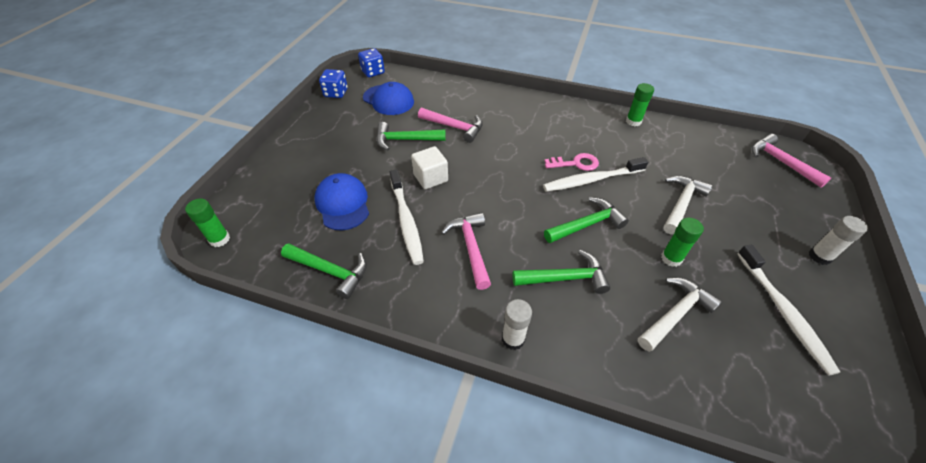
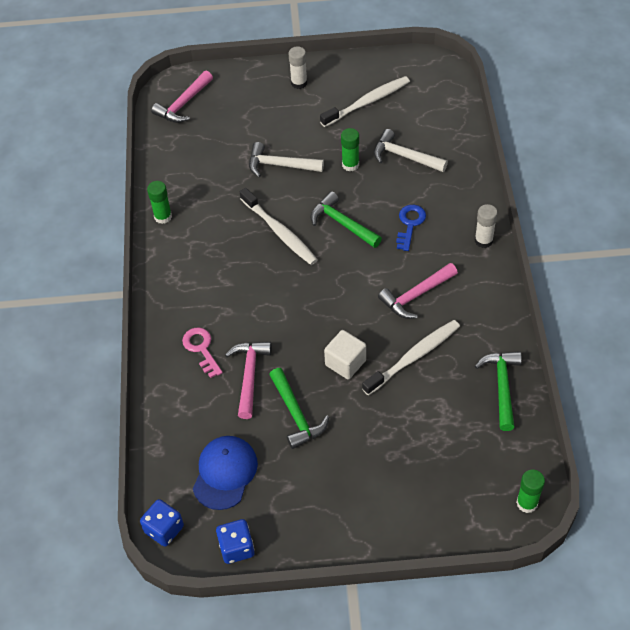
camera: 110 degrees left, 5 degrees up
blue cap [315,173,369,230] -> none
green hammer [512,250,610,294] -> blue key [396,205,426,251]
pink key [545,153,599,171] -> pink key moved to [182,327,223,378]

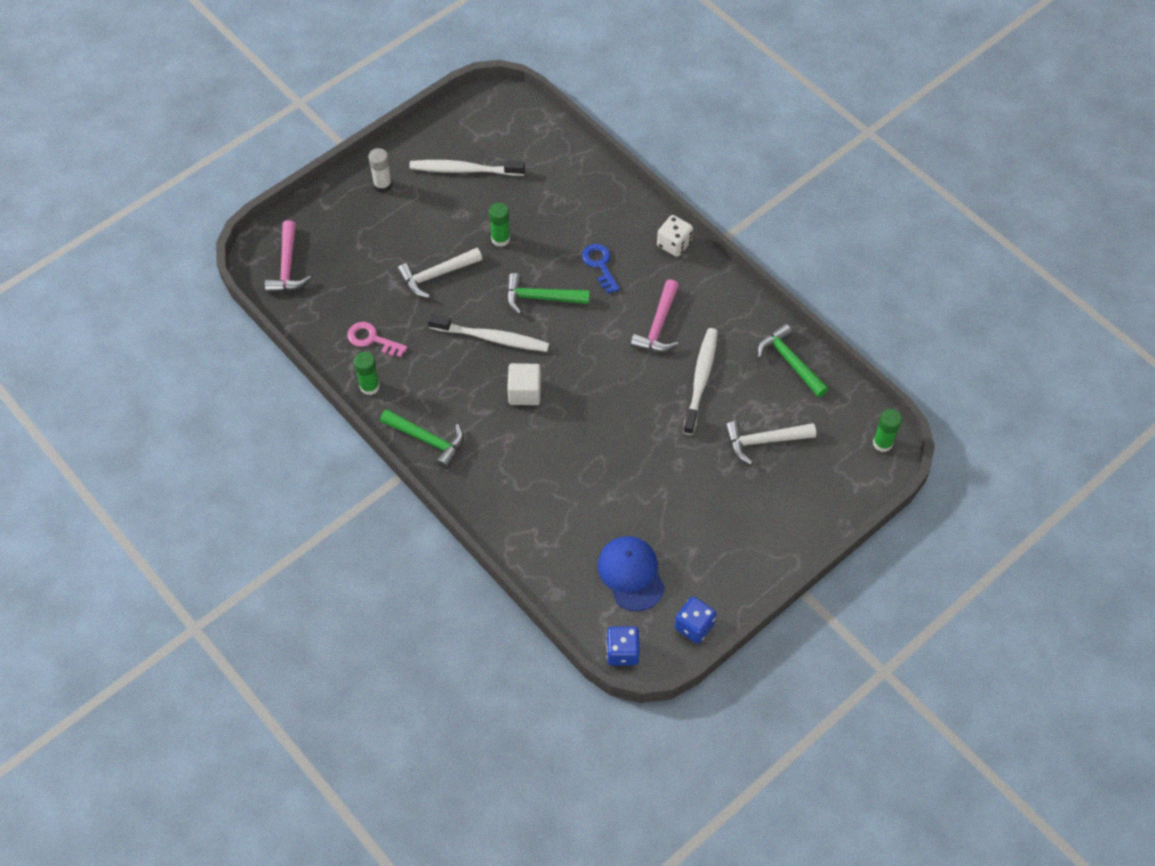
camera: 40 degrees left, 5 degrees up
pink key [182,327,223,378] -> pink key moved to [347,322,408,357]
pink hammer [225,342,272,419] -> none
green hammer [269,368,329,449] -> green hammer moved to [380,409,464,469]
white toothbrush [320,76,410,127] -> white toothbrush turned 105 degrees counterclockwise [409,160,525,176]
white cube [324,330,366,379] -> white cube moved to [507,363,541,405]
white hammer [374,129,448,172] -> white hammer moved to [725,421,816,465]
white glue stick [475,204,498,248] -> white dice [657,215,693,257]

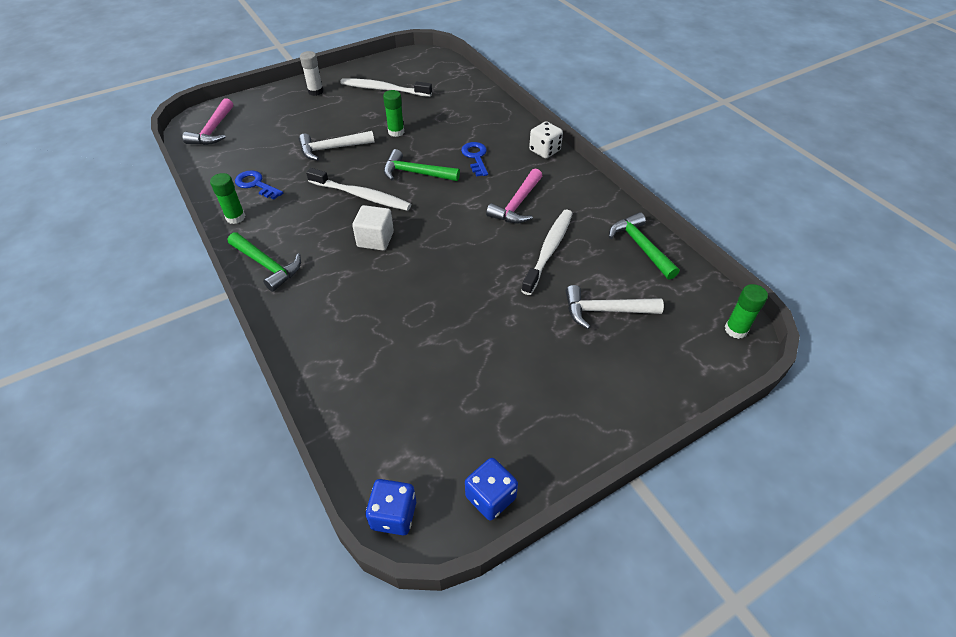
camera: 10 degrees right, 10 degrees down
pink key [347,322,408,357] -> blue key [235,170,283,199]
blue cap [598,536,665,611] -> none

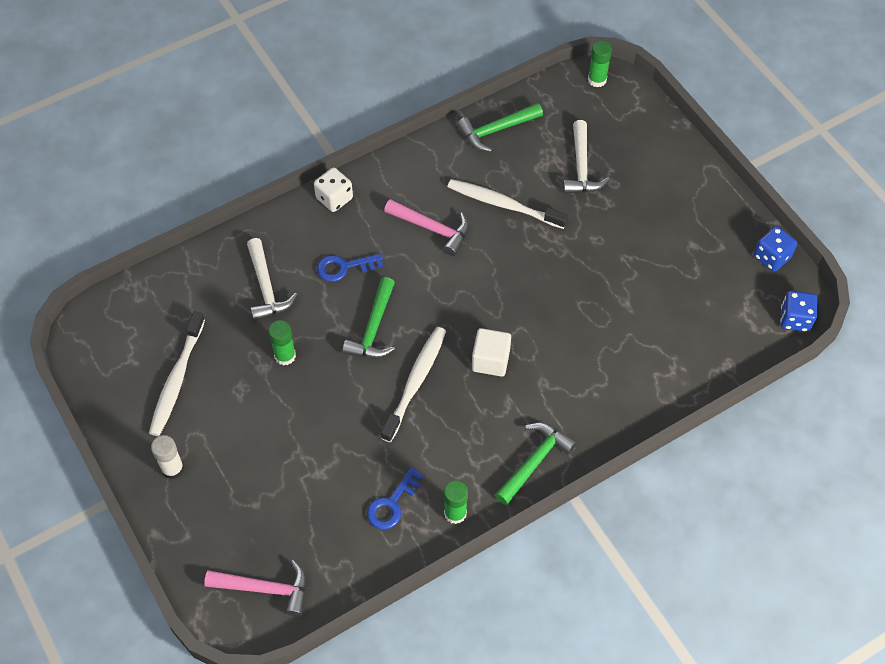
camera: 90 degrees left, 10 degrees up
white hammer [299,131,374,161] -> white hammer moved to [247,238,298,321]

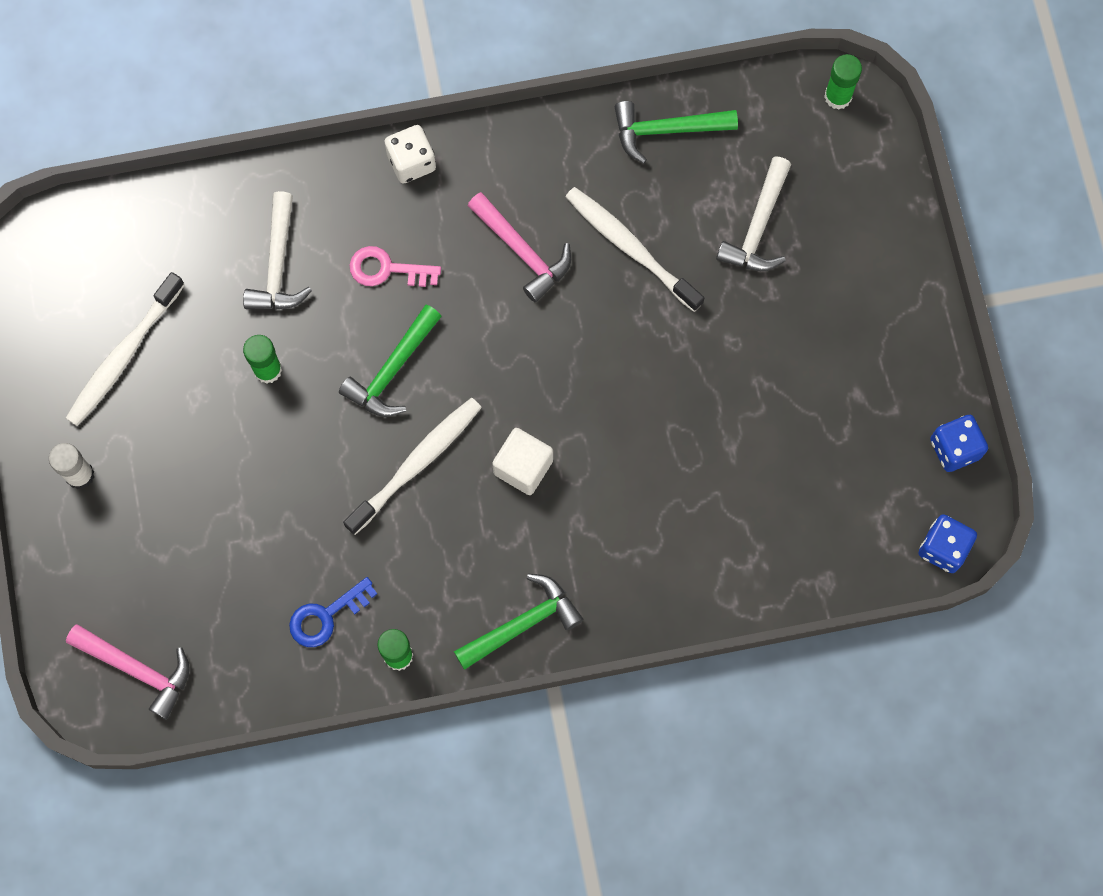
camera: 20 degrees right, 15 degrees up
blue key [317,254,383,282] -> pink key [350,246,441,287]

